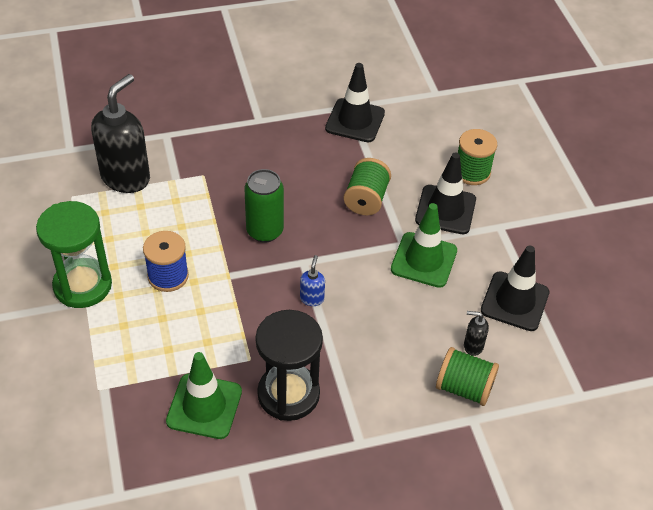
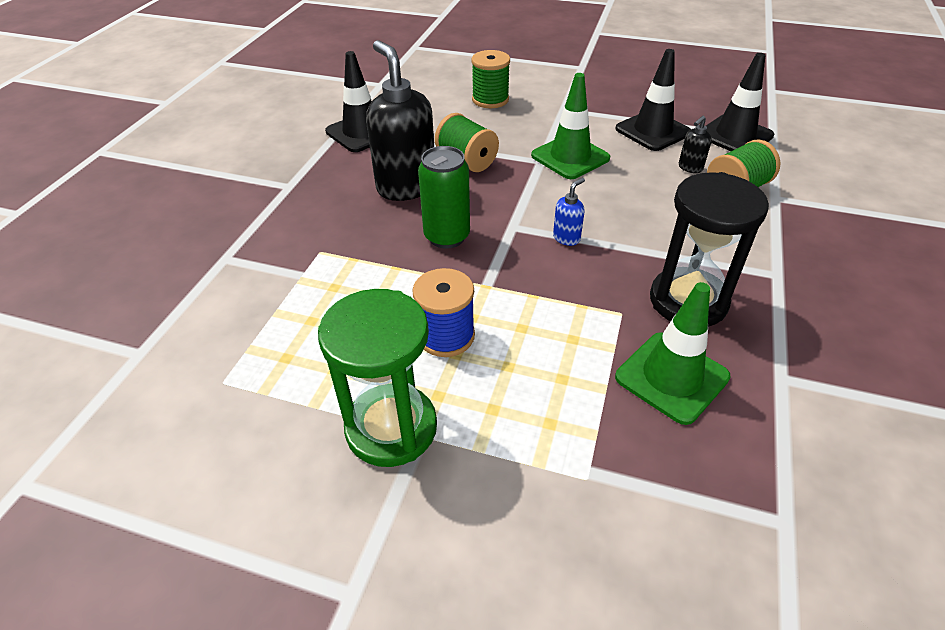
camera: 55 degrees left, 5 degrees down
black soap dispenser [91,74,150,193] -> black soap dispenser moved to [366,40,434,201]
blue soap dispenser [300,255,325,306] -> blue soap dispenser turned 90 degrees clockwise [553,178,585,246]
black traffic cone [415,153,476,234] -> black traffic cone moved to [706,53,774,151]

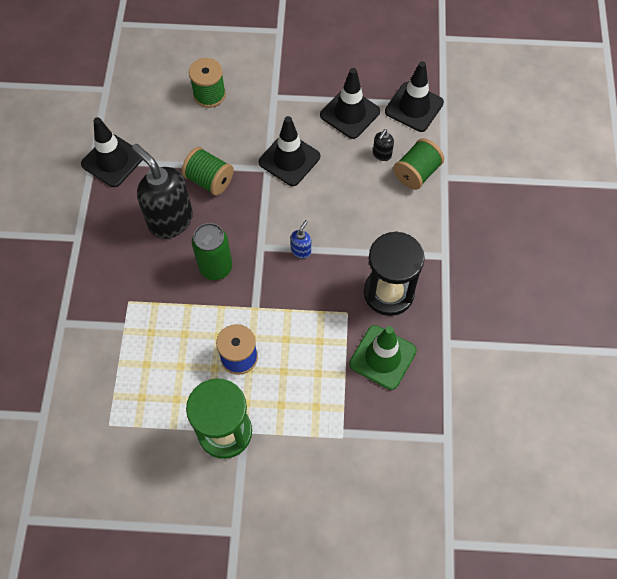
camera: 15 degrees left, 20 degrees up
green traffic cone [531,73,610,179] -> black traffic cone [259,116,320,186]

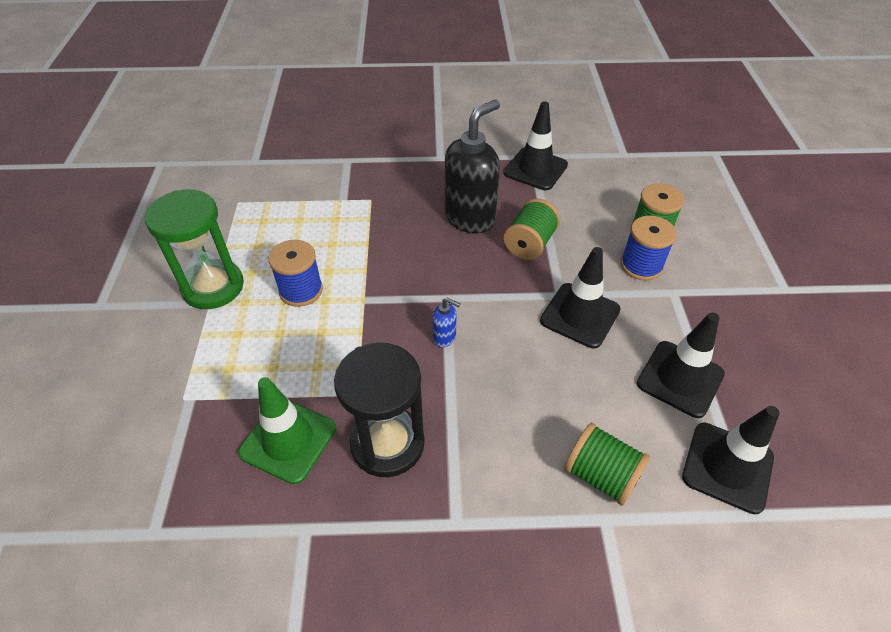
camera: 85 degrees right, 15 degrees down
green can [192,223,232,280] -> none
black soap dispenser [373,129,394,161] -> none
none -> blue spool [621,216,677,281]

